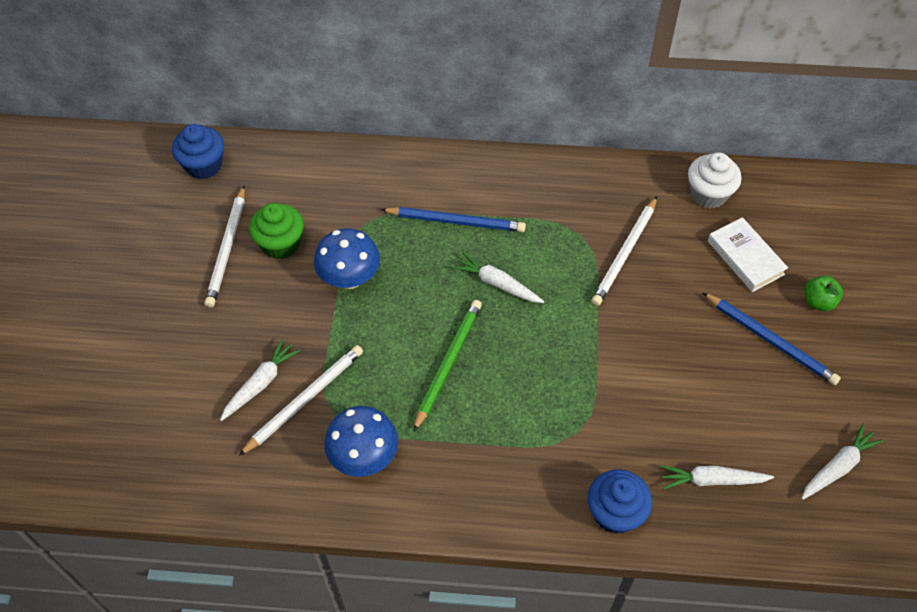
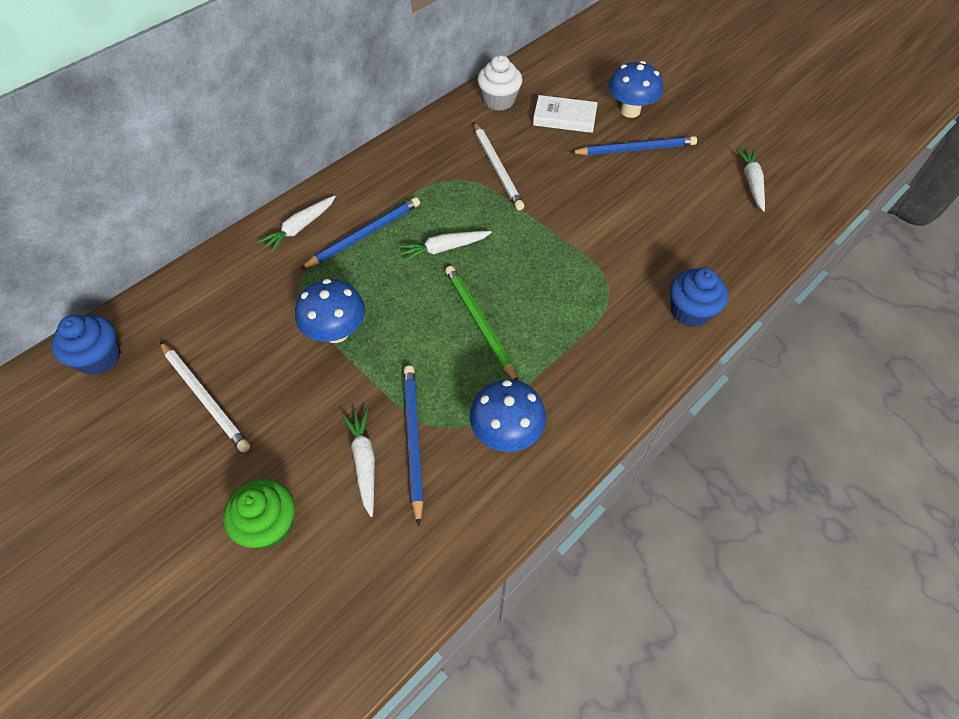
camera: 50 degrees left, 0 degrees up
white pencil [239,345,363,456] -> blue pencil [404,365,424,526]
green cupcake [249,203,304,259] -> green cupcake moved to [223,479,295,549]
white carrot [660,465,774,489] -> white carrot moved to [258,195,336,253]
green apple [805,276,843,311] -> blue mushroom [608,61,663,118]

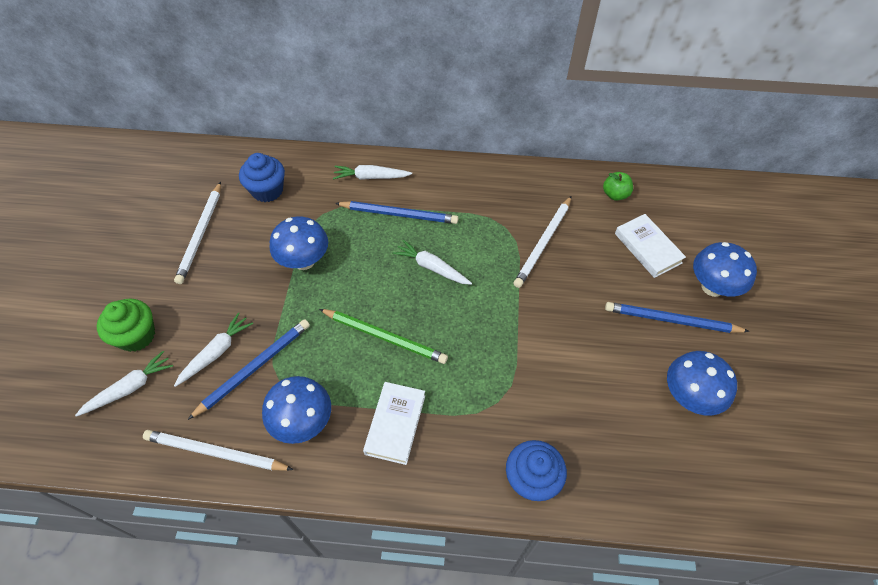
camera: 50 degrees right, 0 degrees up
blue cupcake [51,315,121,375] -> blue cupcake moved to [239,153,285,202]
green pencil [445,266,518,380] -> green pencil turned 90 degrees clockwise [319,309,448,364]
white cupcake [477,55,522,111] -> green apple [603,172,633,201]
blue pencil [570,136,697,155] -> blue pencil turned 150 degrees clockwise [605,302,750,333]
white carrot [736,149,765,212] -> white carrot moved to [75,351,173,417]
none -> white pencil [143,430,294,471]
none -> white book [363,382,425,465]
none -> blue mushroom [667,351,737,416]

